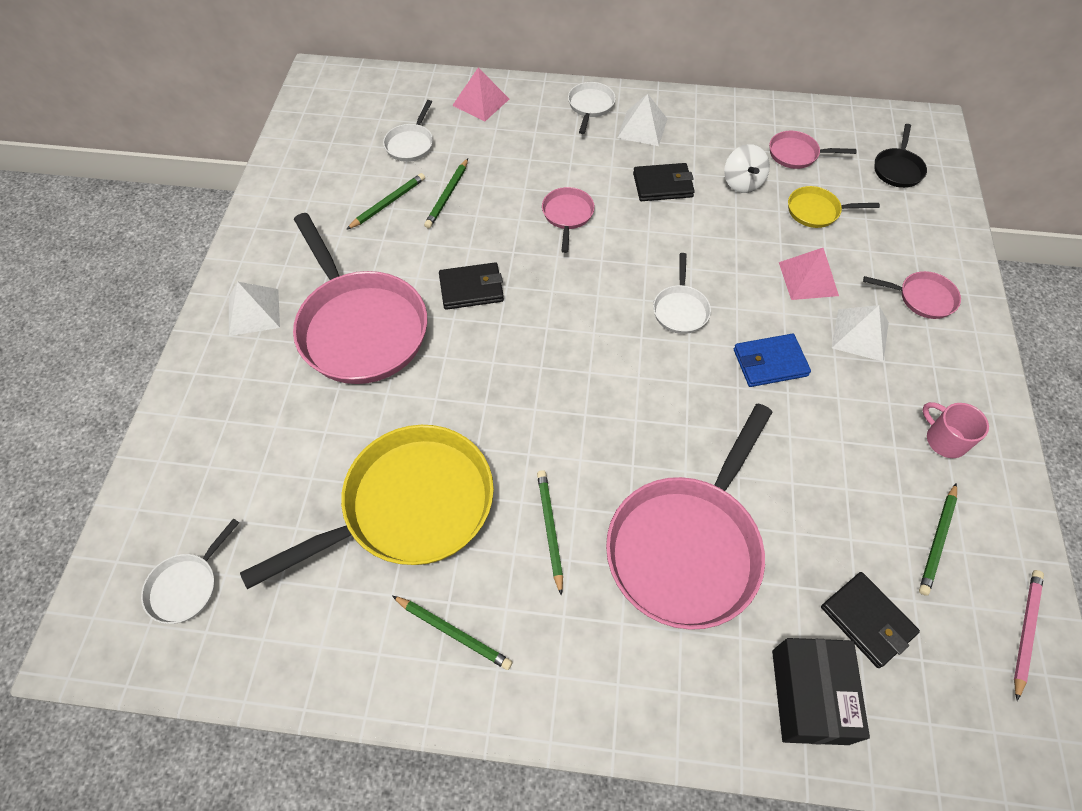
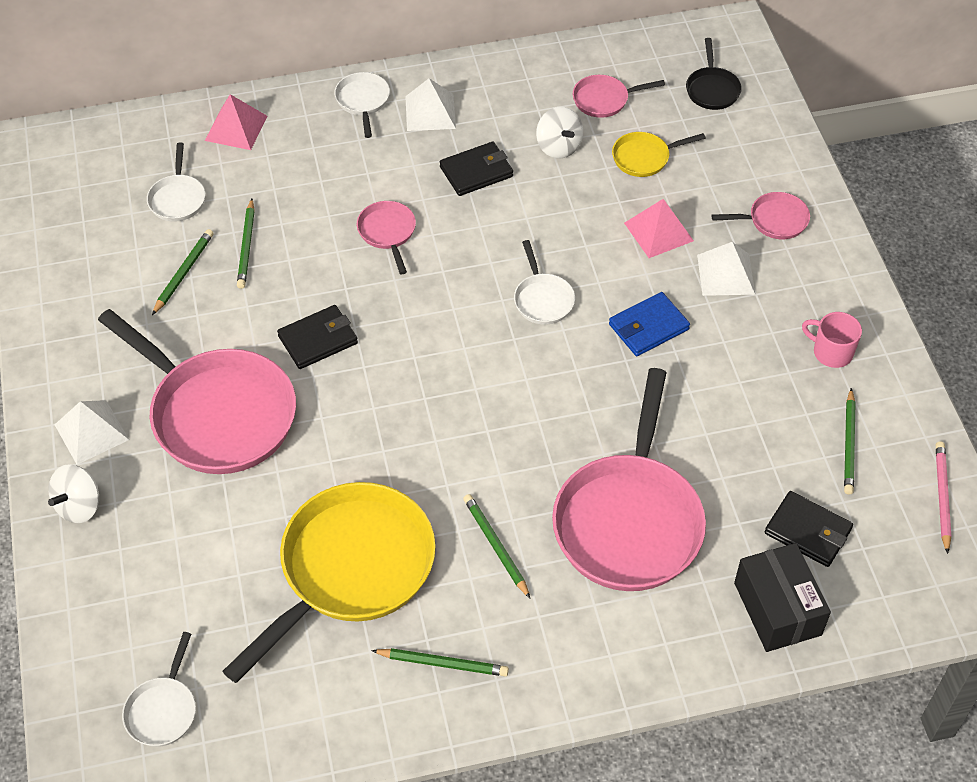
camera: 20 degrees left, 5 degrees down
none -> white spinning top [48,464,99,523]

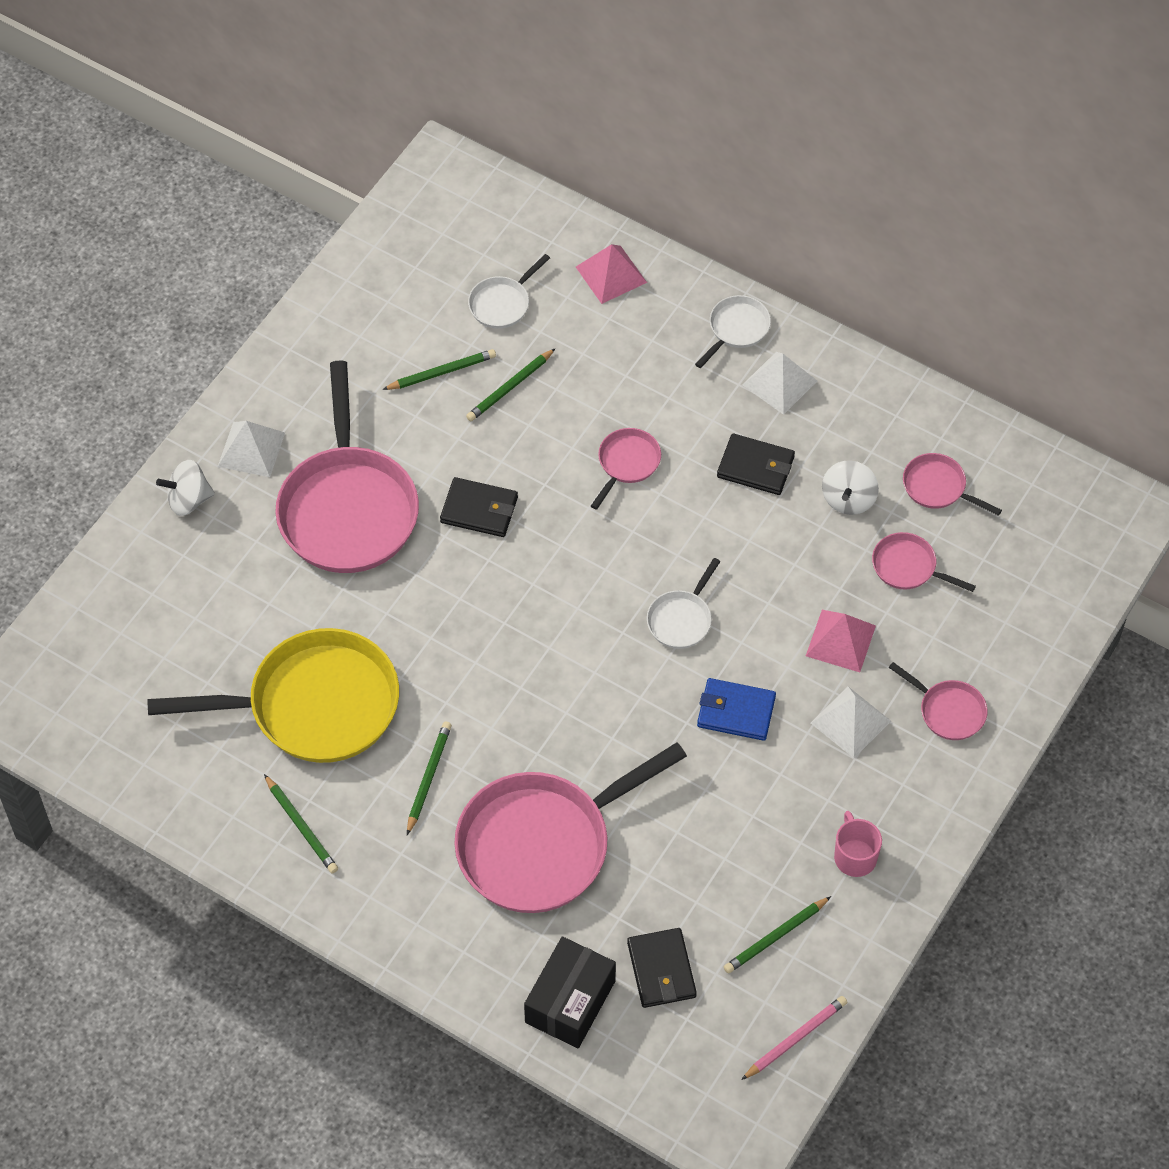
camera: 45 degrees right, 5 degrees up
white pan [122,632,196,747] -> none
yellow pan [612,132,706,177] -> pink pan [872,532,976,592]
black pan [686,38,742,110] -> none

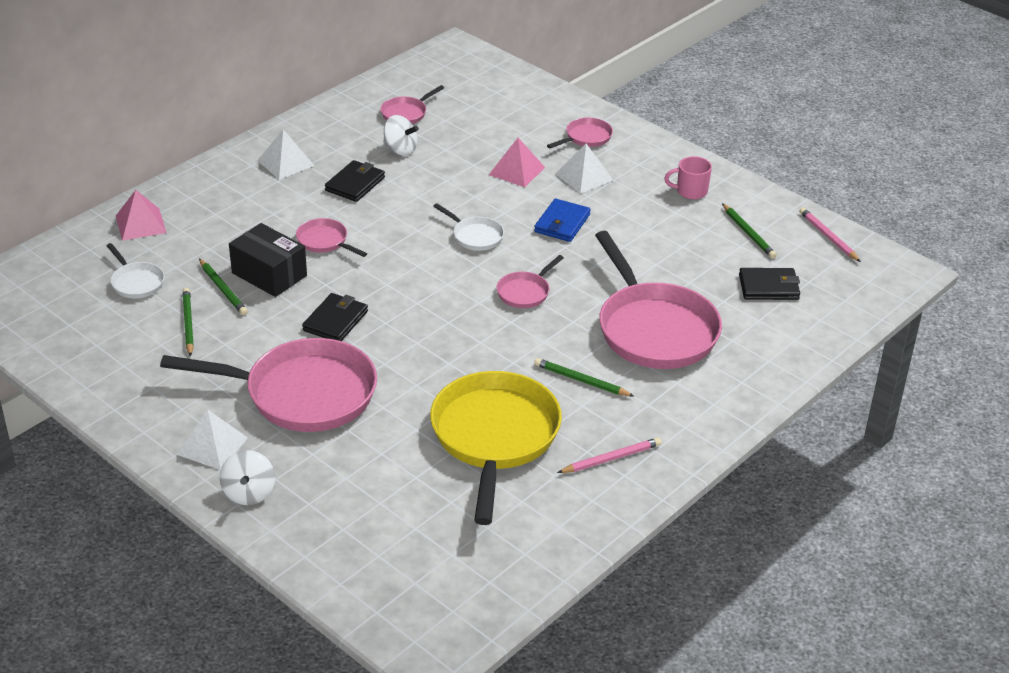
camera: 80 degrees left, 20 degrees down
green pencil [264,774,338,873] -> pink pencil [557,437,661,473]
black box [524,936,616,1048] -> black box moved to [229,223,307,297]
white pan [695,295,771,368] -> none
pink pan [872,532,976,592] -> pink pan moved to [496,255,564,308]

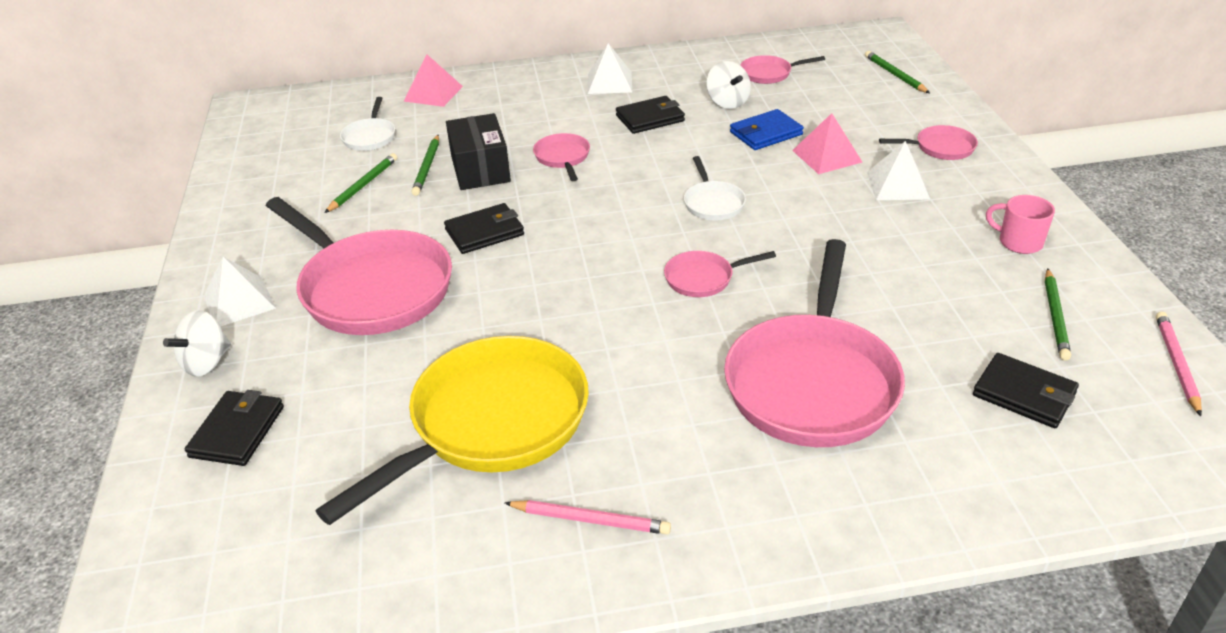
camera: 40 degrees right, 0 degrees up
blue wallet [534,199,591,242] -> blue wallet moved to [730,109,804,150]
green pencil [534,358,634,396] -> green pencil moved to [865,51,930,93]
none -> black wallet [185,390,284,466]

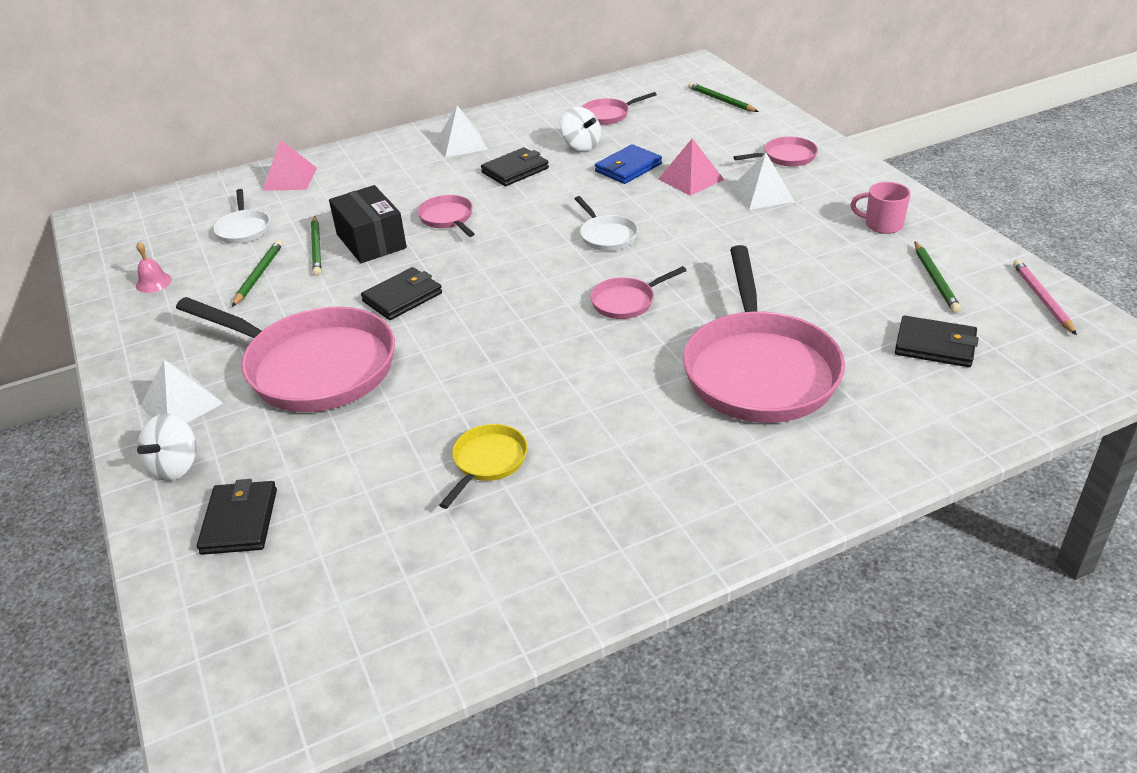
camera: 15 degrees left, 0 degrees up
yellow pan [316,336,589,525] -> yellow pan [439,424,528,509], size x0.45
pink pencil [505,500,671,535] -> none
none -> pink bell [136,242,172,293]

